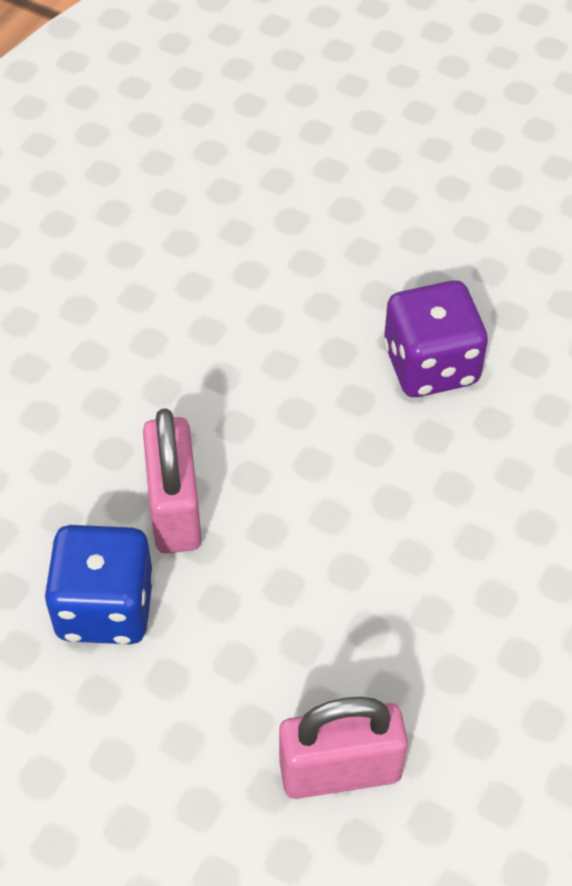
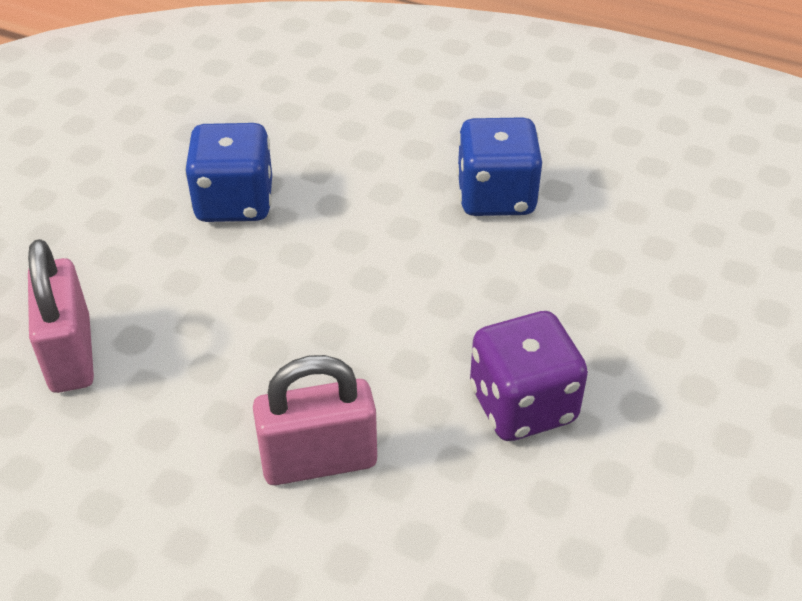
camera: 85 degrees right, 10 degrees down
pink padlock [143,408,202,553] -> pink padlock moved to [253,355,377,485]
none -> blue dice [457,117,542,216]

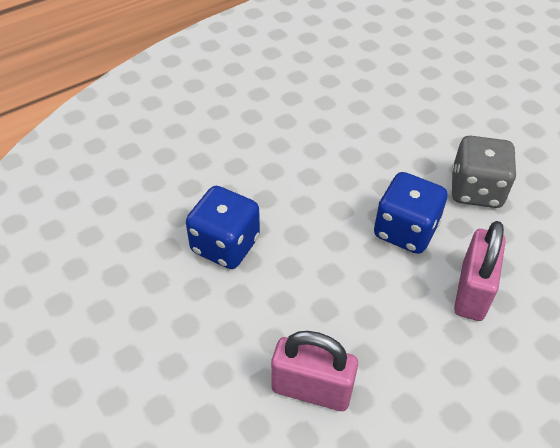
camera: 60 degrees left, 5 degrees up
blue dice [457,117,542,216] -> blue dice moved to [374,172,447,254]
purple dice [470,311,588,441] -> grey dice [452,136,517,208]

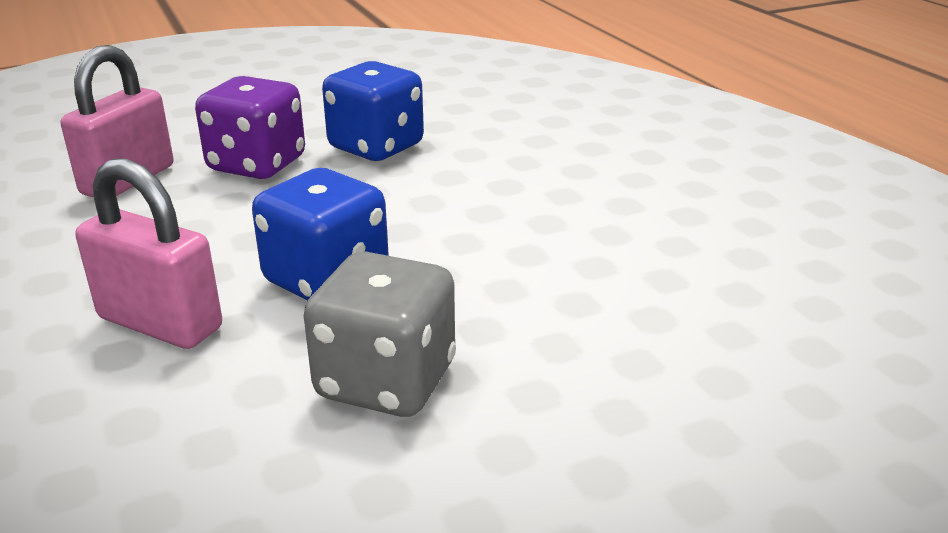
camera: 100 degrees right, 20 degrees down
none -> purple dice [195,76,305,179]

